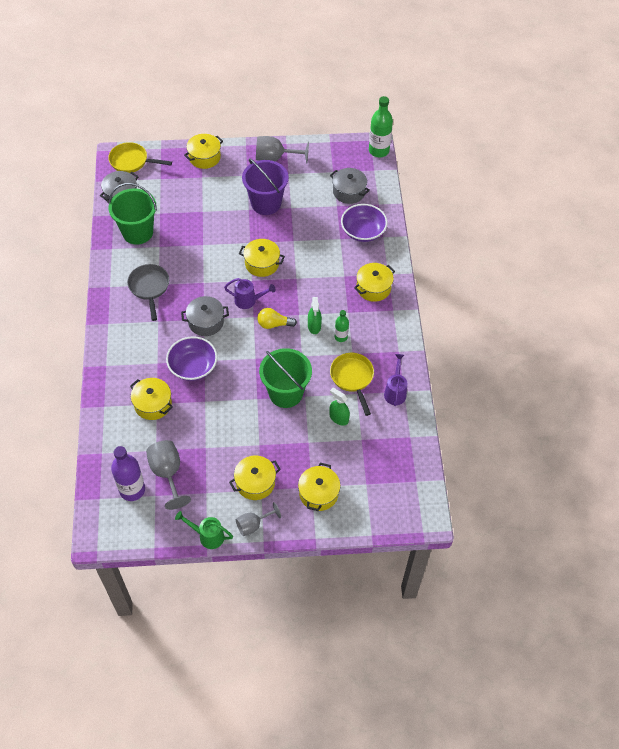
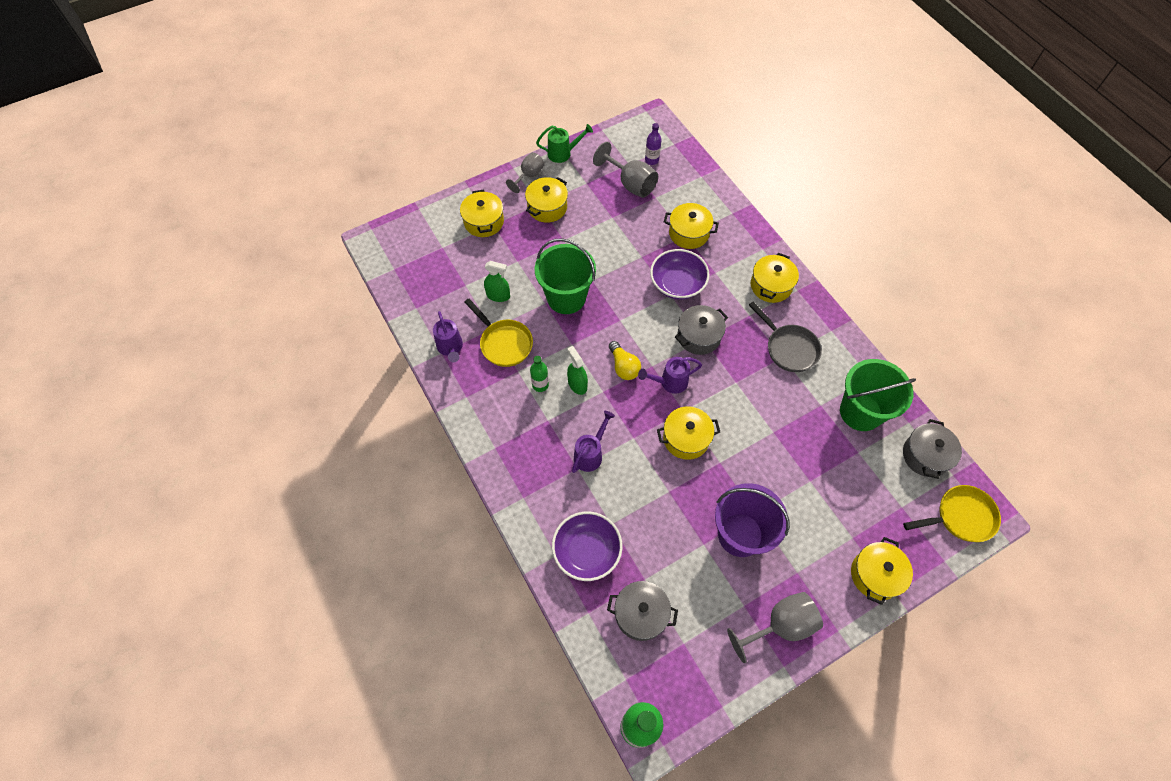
camera: 155 degrees right, 5 degrees up
purple bottle [111,446,145,501] -> purple bottle [645,123,662,165], size x0.56
yellow light bulb [257,308,297,329] -> yellow light bulb turned 90 degrees clockwise [609,341,641,380]
yellow pot [354,263,395,302] -> yellow pot moved to [751,253,799,303]
none -> purple watering can [572,411,615,473]

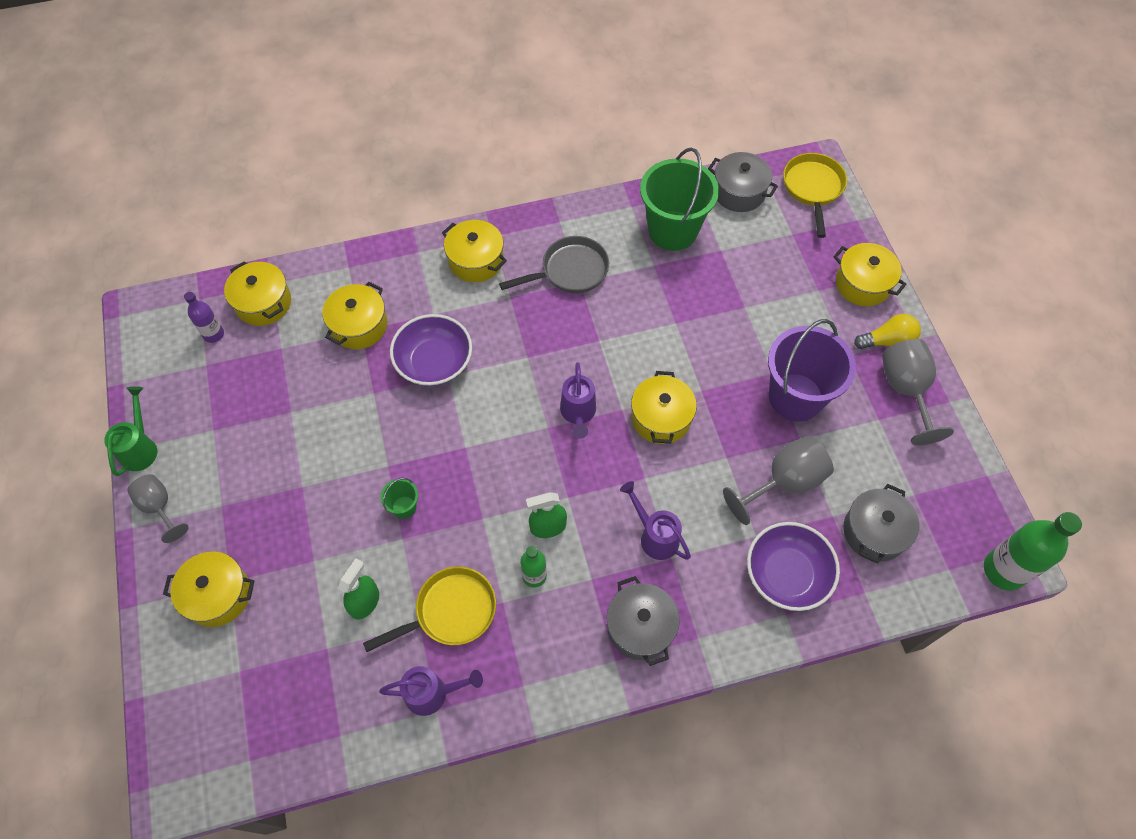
camera: 75 degrees left, 0 degrees up
yellow pot [525,177,568,223] -> yellow pot moved to [224,261,291,326]
green bucket [535,238,596,314] -> green bucket [380,478,418,519], size x0.42
grey goblet [593,142,658,198] -> grey goblet moved to [723,436,834,525]
yellow light bulb [609,341,641,380] -> yellow light bulb moved to [854,314,921,349]
grey pot [675,305,728,355] -> grey pot moved to [606,576,680,666]

